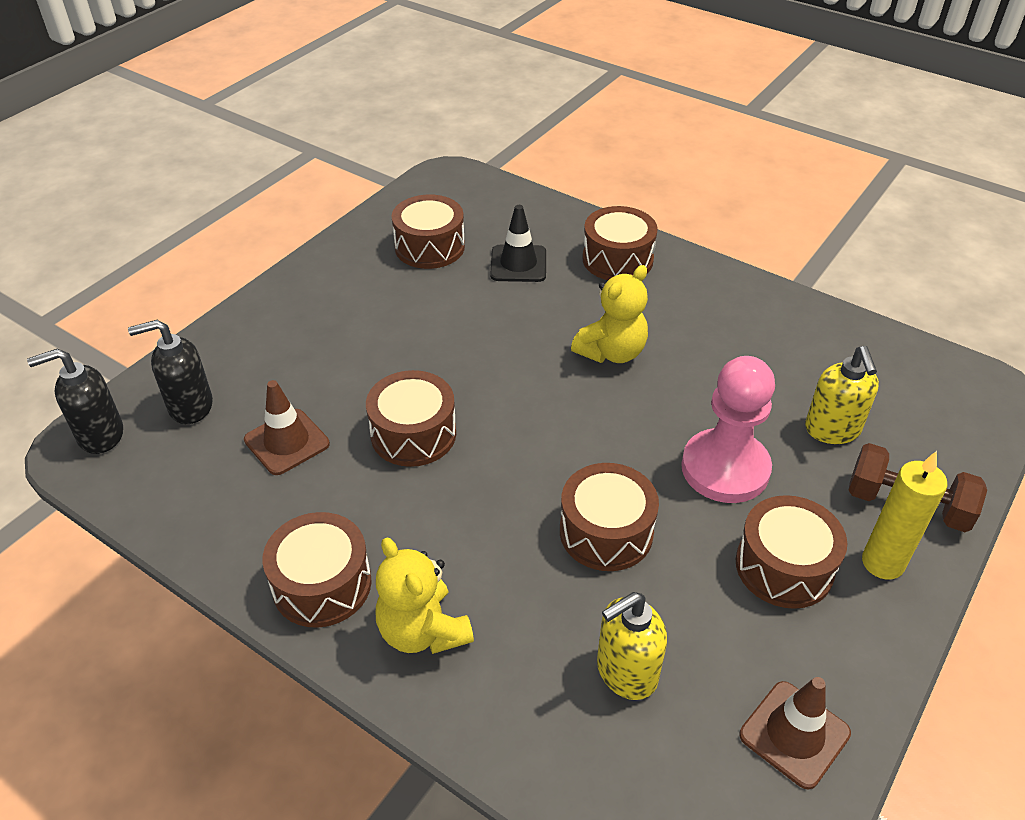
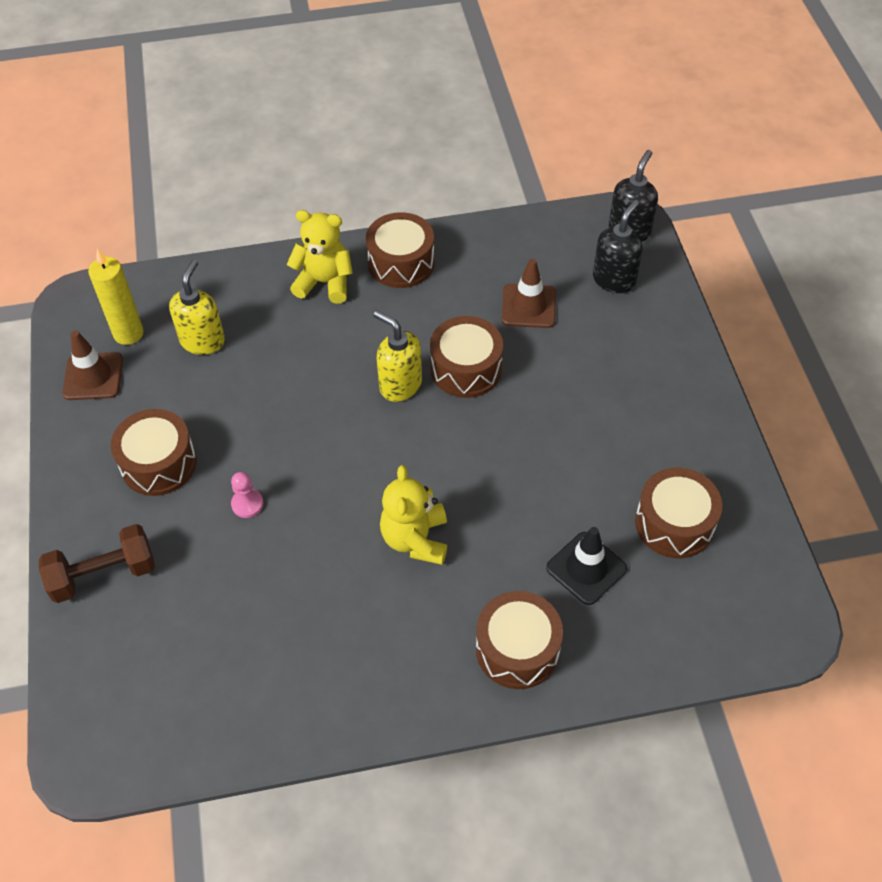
camera: 135 degrees right, 10 degrees up
brown drum [560,463,659,571] -> none
pink pawn [681,356,775,503] -> pink pawn [231,472,263,518], size x0.42
yellow soap dispenser [805,346,879,444] -> yellow soap dispenser moved to [374,311,422,402]
yellow candle [862,451,948,579] -> yellow candle moved to [88,249,144,345]

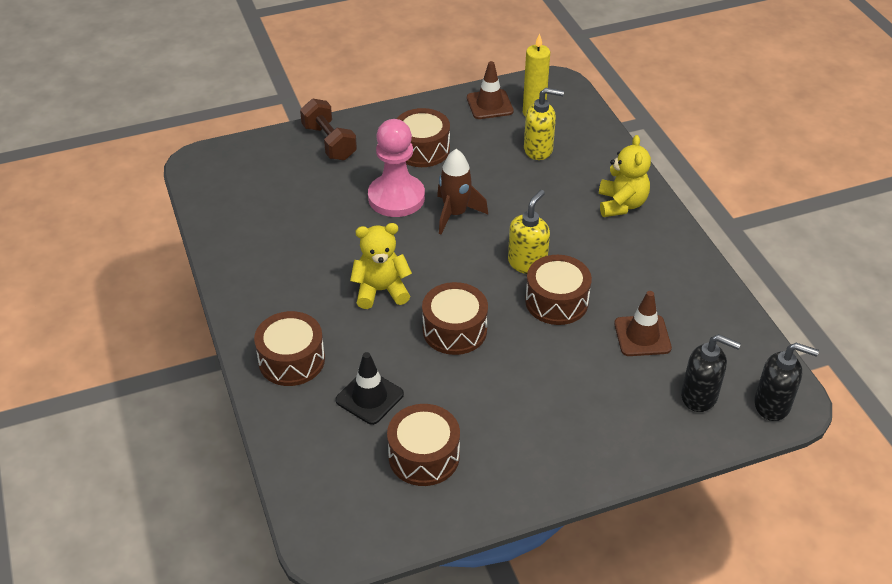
camera: 80 degrees right, 10 degrees down
pink pawn [231,472,263,518] -> pink pawn [368,119,425,217], size x2.40
brown drum [366,212,435,288] -> brown drum moved to [422,282,488,355]
none -> brown rocket [437,149,488,234]

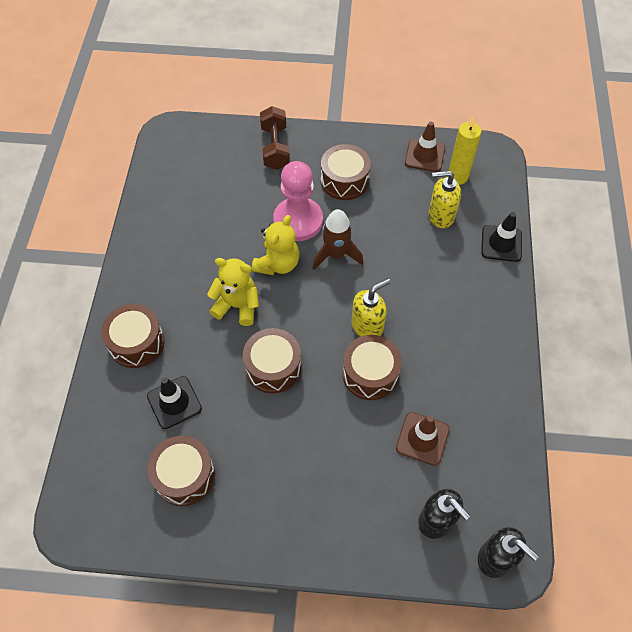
camera: 25 degrees right, 15 degrees up
yellow soap dispenser [524,88,564,160] -> yellow soap dispenser turned 150 degrees clockwise [429,171,461,228]
yellow teddy bear [599,135,651,217] -> yellow teddy bear moved to [252,215,300,275]
none -> black traffic cone [481,212,522,262]

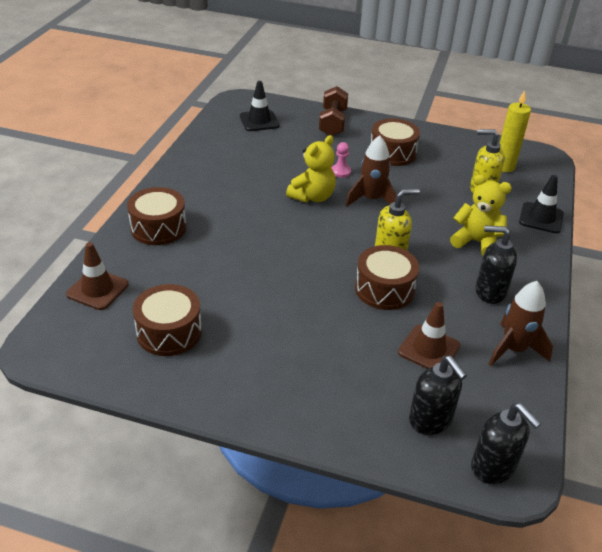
camera: 10 degrees right, 20 degrees down
black traffic cone [147,376,202,429] -> black traffic cone moved to [240,81,279,131]
yellow teddy bear [207,258,259,326] -> yellow teddy bear moved to [450,174,512,256]
brown drum [243,328,301,394] -> none
pink pawn [273,161,323,241] -> pink pawn [331,142,351,178], size x0.42
brown traffic cone [405,122,445,172] -> brown traffic cone moved to [66,242,129,310]
none -> black soap dispenser [475,226,517,304]
none -> brown rocket [488,281,553,366]

